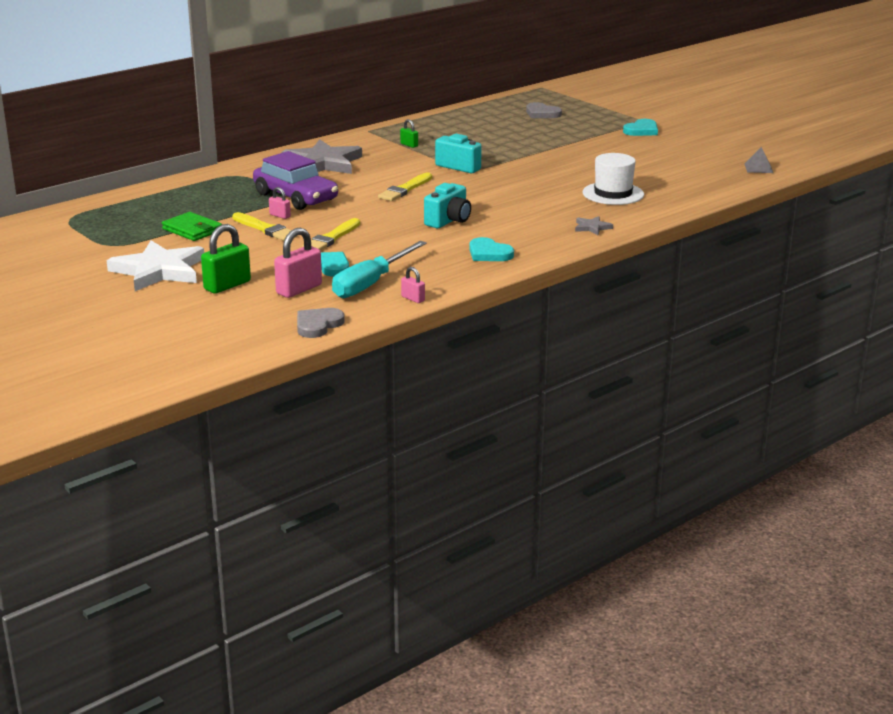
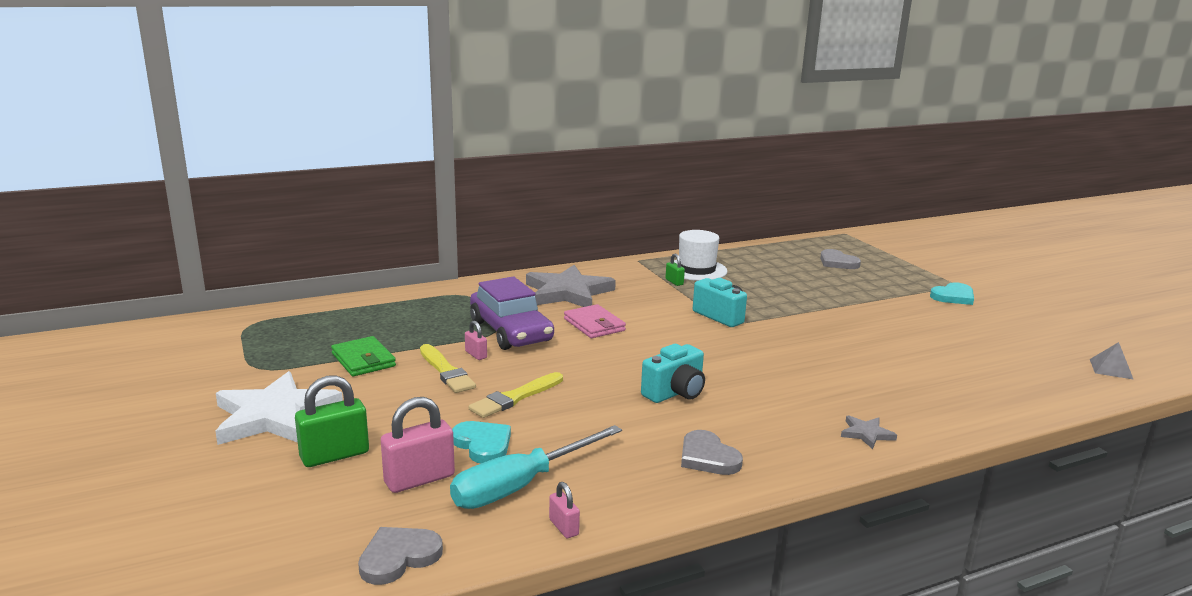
camera: 15 degrees right, 5 degrees down
yellow brush [378,173,432,201] -> none
turquoise heart [469,237,514,261] -> grey heart [681,430,743,475]
white hat [582,153,644,205] -> white hat moved to [674,230,728,281]
none -> pink wallet [564,304,626,338]

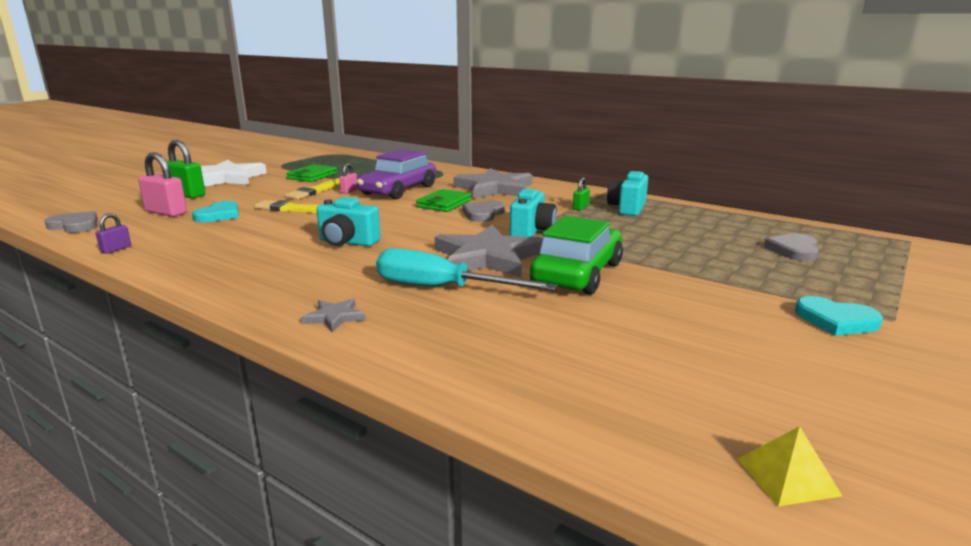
camera: 60 degrees right, 0 degrees up
turquoise screwdriver [450,425,622,509] -> turquoise screwdriver moved to [376,248,558,290]
pink padlock [549,482,580,538] -> purple padlock [95,213,131,254]
pink wallet [564,304,626,338] -> green wallet [416,189,471,212]
white hat [674,230,728,281] -> turquoise camera [607,171,648,216]
grey heart [681,430,743,475] -> grey heart moved to [462,201,505,222]
grey pyramid [1090,342,1134,380] -> yellow pyramid [738,426,842,506]
none -> grey star [435,225,542,277]
none -> green car [530,216,623,295]

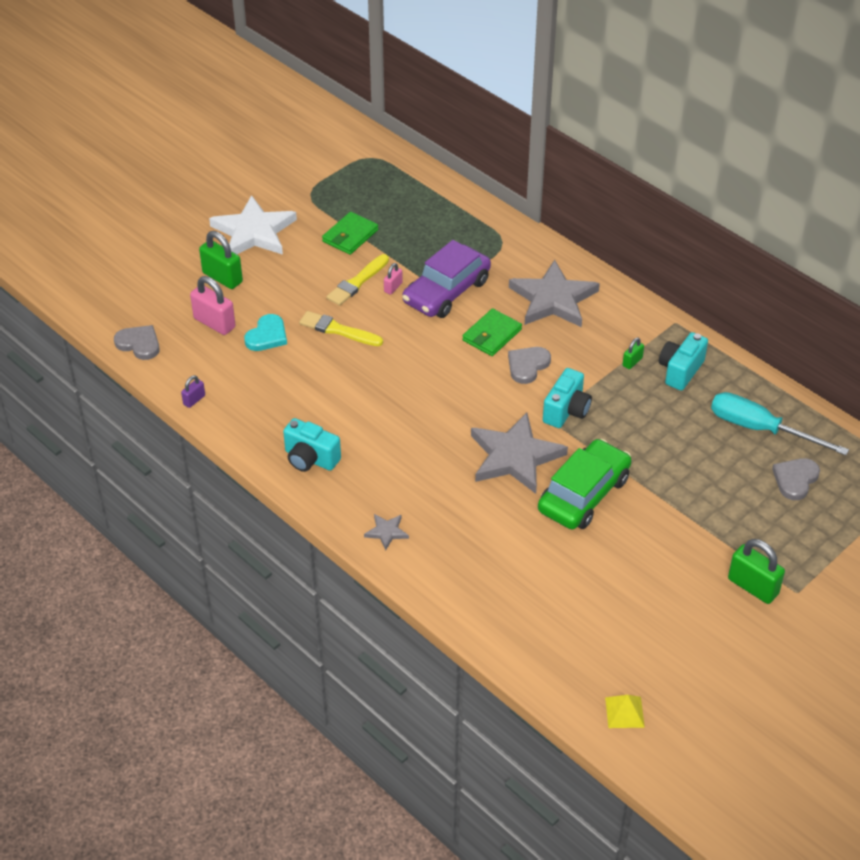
camera: 10 degrees right, 25 degrees up
turquoise camera [317,197,380,246] -> turquoise camera moved to [283,418,341,472]
turquoise screwdriver [376,248,558,290] -> turquoise screwdriver moved to [711,392,849,456]
turquoise heart [795,296,883,336] -> green padlock [728,539,785,604]

